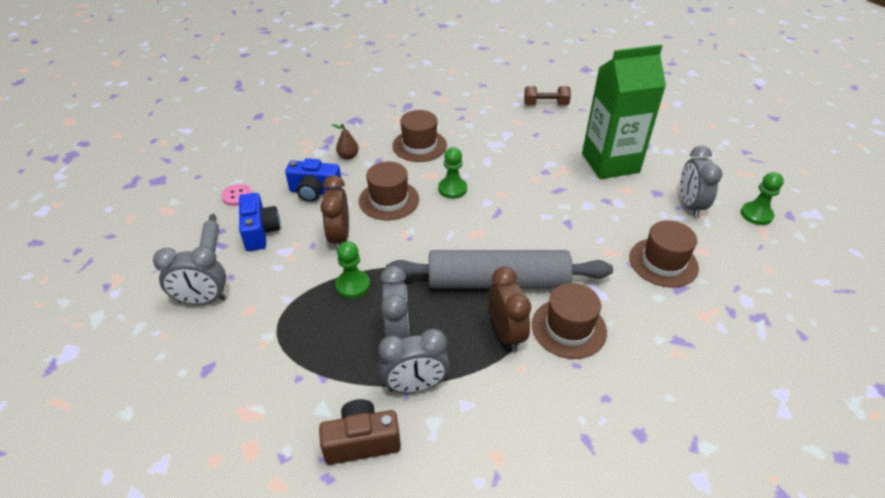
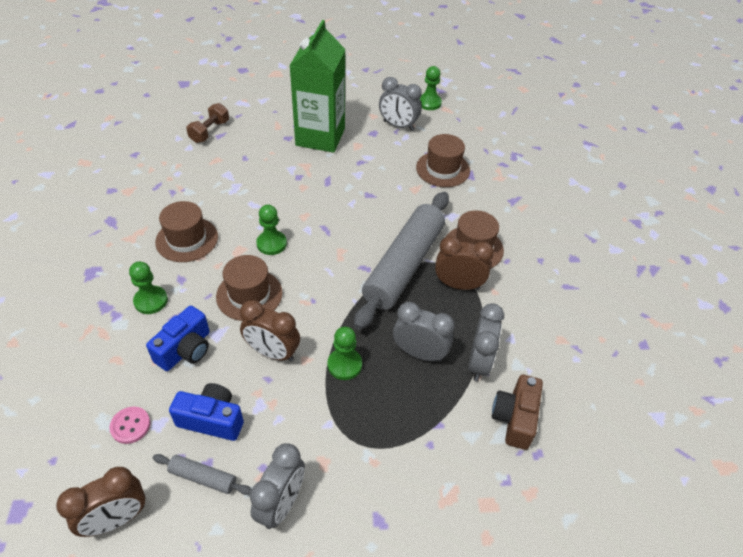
camera: 65 degrees left, 5 degrees up
brown pear [332,124,359,159] -> green pawn [129,261,168,314]
none -> brown clock [56,467,146,537]

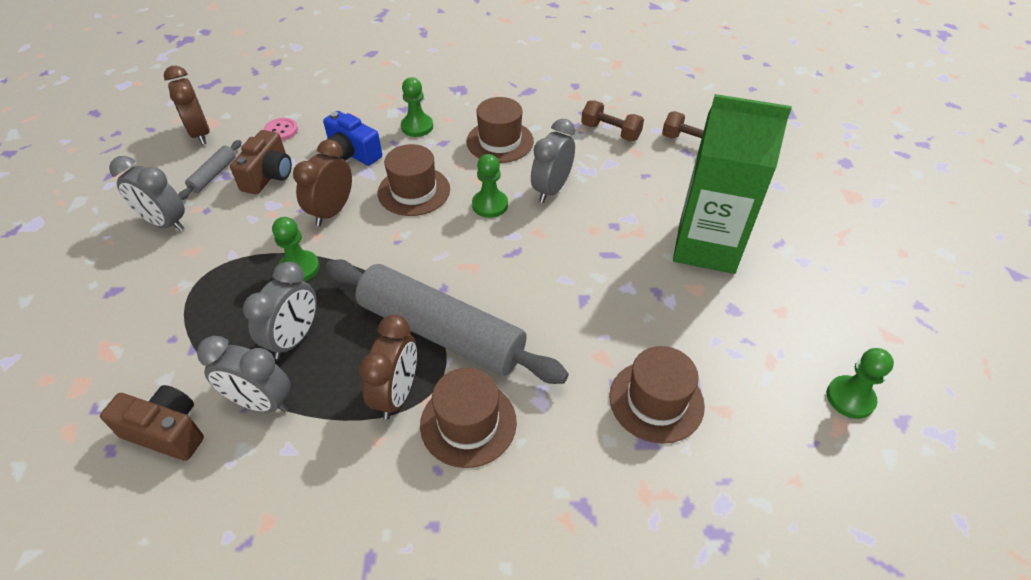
camera: 95 degrees right, 0 degrees up
blue camera [169,383,244,441] -> brown camera [230,130,292,194]
grey clock [379,77,422,131] -> grey clock moved to [531,119,575,203]
none -> brown dumbbell [581,100,644,141]

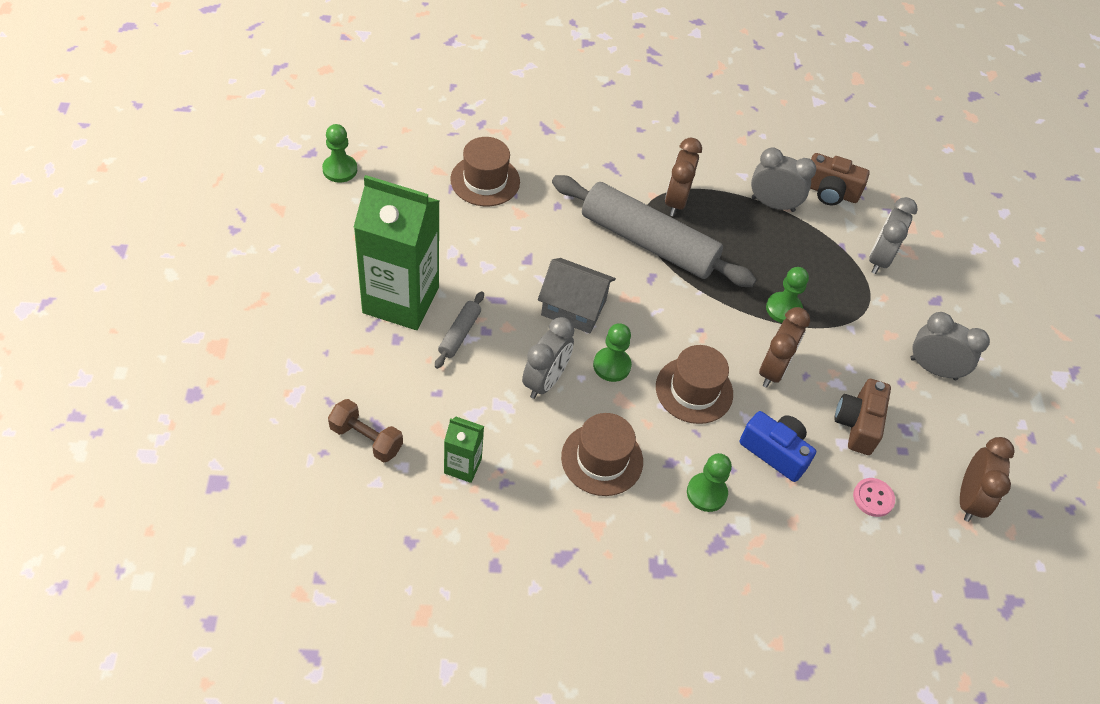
camera: 175 degrees right, 5 degrees up
brown clock [164,66,210,145] -> brown clock turned 45 degrees clockwise [960,437,1015,522]
grey rolling pin [179,140,242,200] -> grey rolling pin moved to [435,291,484,369]
grey clock [243,262,317,359] -> grey clock moved to [869,197,918,274]
brown hat [420,368,517,468] -> none
brown dumbbell [581,100,644,141] -> green carton [444,416,484,483]
none -> grey house [538,258,616,334]

